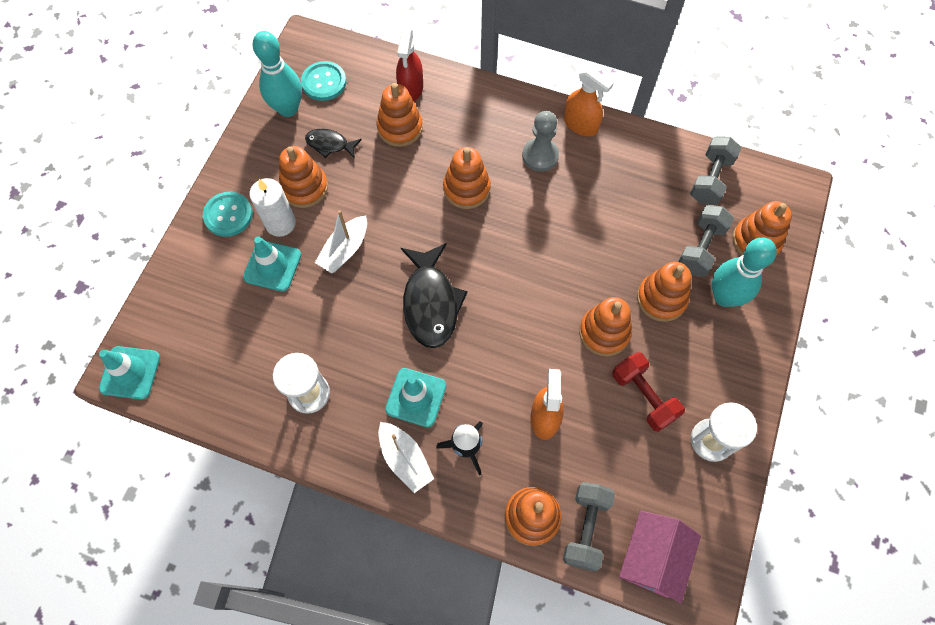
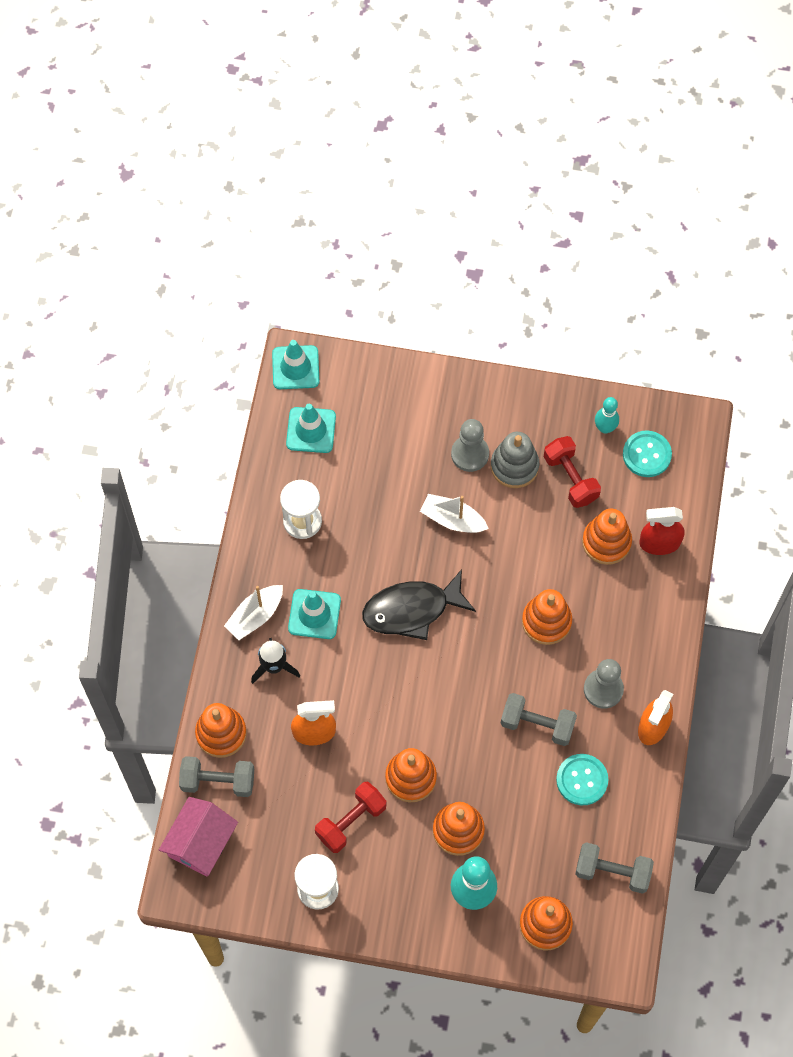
camera: 80 degrees right, 0 degrees up
turquoise button [203,192,253,237] -> turquoise button moved to [556,754,608,805]
turquoise traffic cone [243,237,301,292] -> turquoise traffic cone moved to [286,404,336,453]
white candle [249,178,296,237] -> grey pawn [451,419,489,472]
turquoise bowling pin [252,31,302,117] -> turquoise bowling pin [595,397,619,434], size x0.58
orange stacking toy [279,146,328,208] -> grey stacking toy [491,432,539,488]
black fish [305,129,362,159] -> red dumbbell [544,436,601,508]
pink house [619,511,701,604] -> pink house turned 75 degrees counterclockwise [159,797,238,876]
grey dumbbell [678,205,734,277] -> grey dumbbell moved to [501,693,577,746]

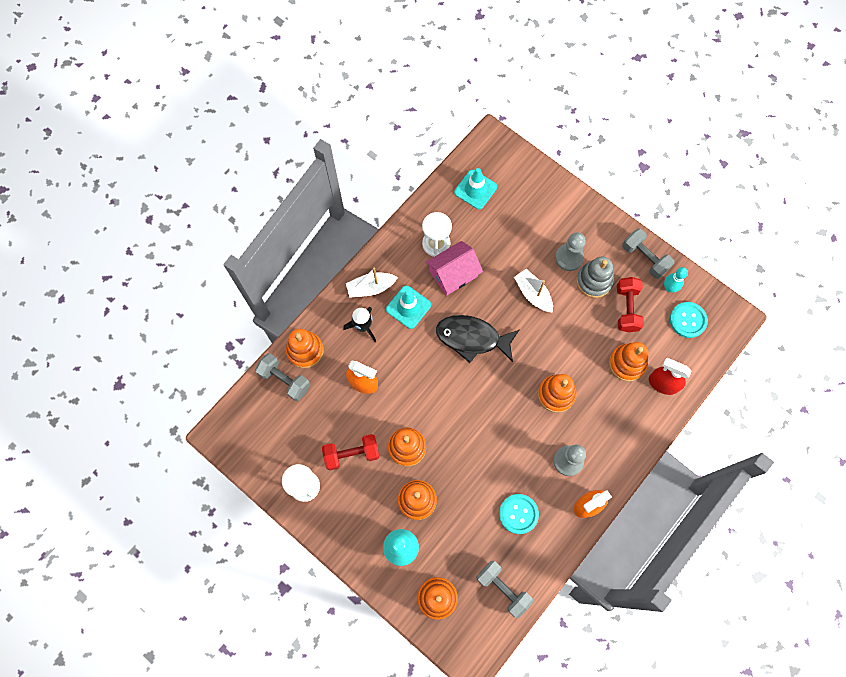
camera: 30 degrees right, 5 degrees up
pink house [159,797,238,876] -> pink house moved to [426,241,483,296]
turquoise traffic cone [272,340,319,389] -> none
grey dumbbell [501,693,577,746] -> grey dumbbell moved to [622,228,674,279]

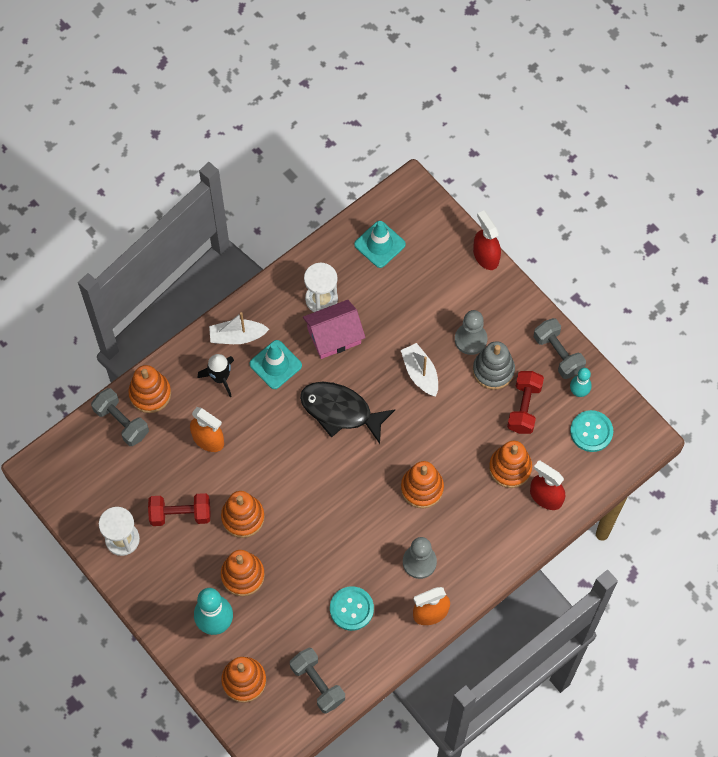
camera: 10 degrees right, 5 degrees down
none -> red spray bottle [473,211,501,270]

